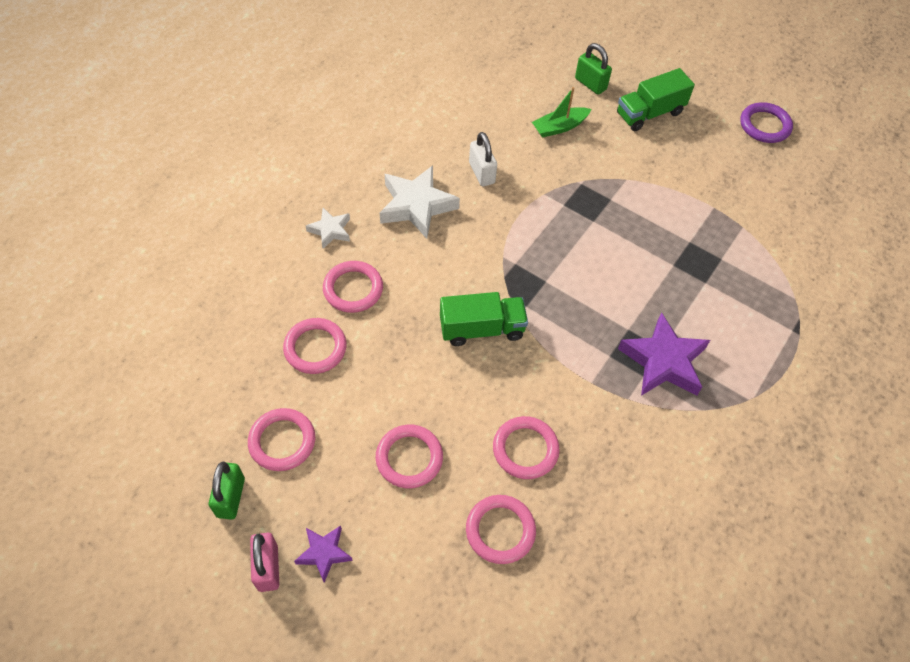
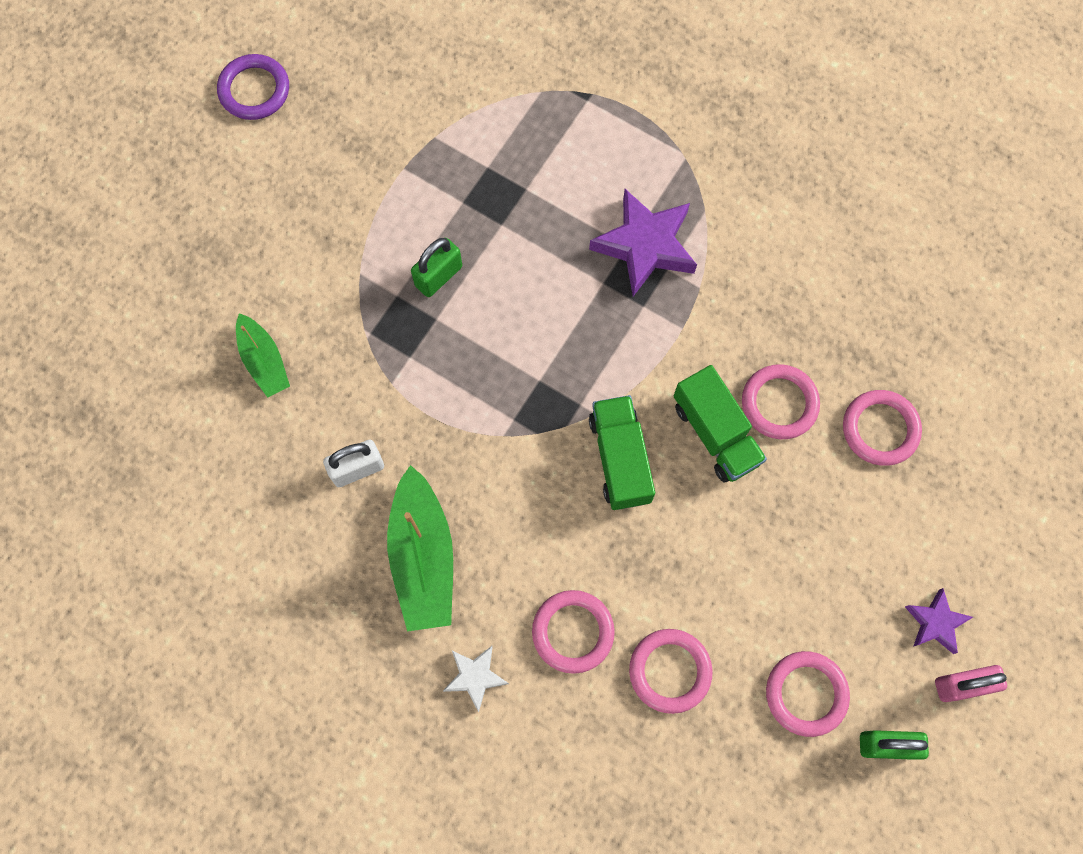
camera: 90 degrees left, 15 degrees up
pink ring [376,425,443,488] -> none
white star [380,165,460,239] -> green boat [387,465,453,632]
green padlock [575,43,612,95] -> green padlock moved to [411,238,462,297]
green truck [617,68,695,131] -> green truck moved to [674,365,767,483]

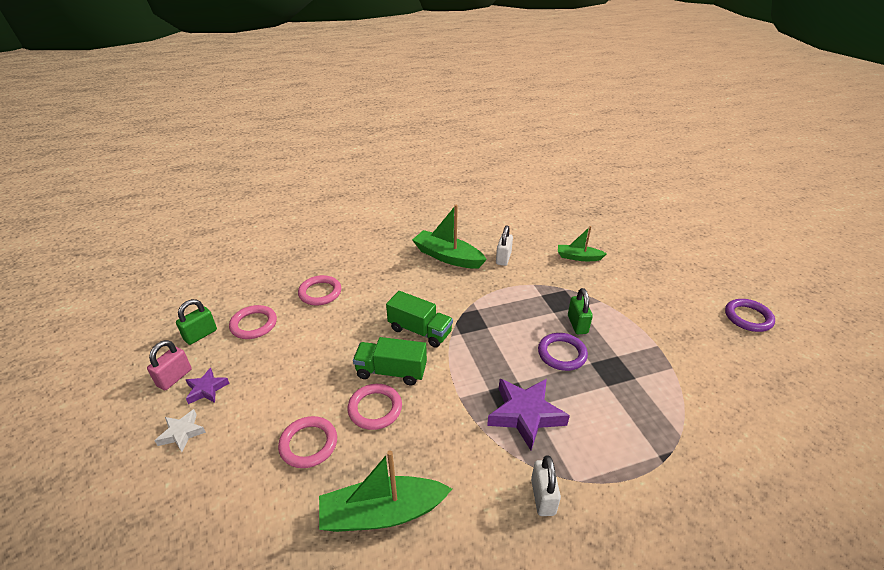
camera: 130 degrees right, 35 degrees down
white star [443,646,509,712] -> white star moved to [154,409,206,452]
pink ring [532,590,615,674] -> none
none -> green boat [319,450,452,532]
none -> white padlock [531,456,561,516]
none -> purple ring [538,333,588,371]

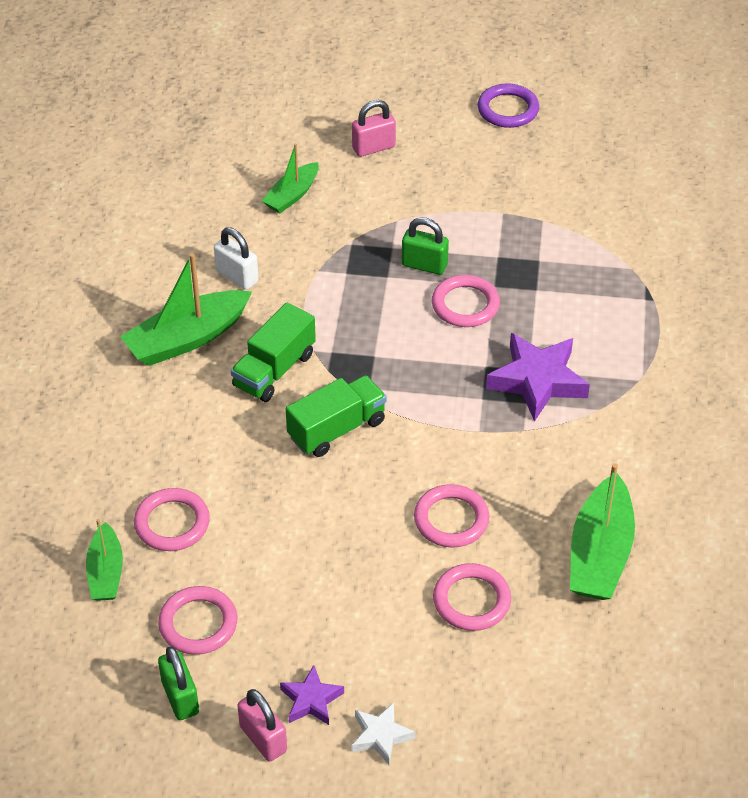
camera: 65 degrees left, 10 degrees up
green truck [353,337,427,385] -> green truck moved to [231,303,316,402]
white padlock [531,456,561,516] -> none
purple ring [538,333,588,371] -> pink ring [432,275,500,327]
none -> green boat [86,519,123,601]
none -> pink padlock [352,100,396,157]

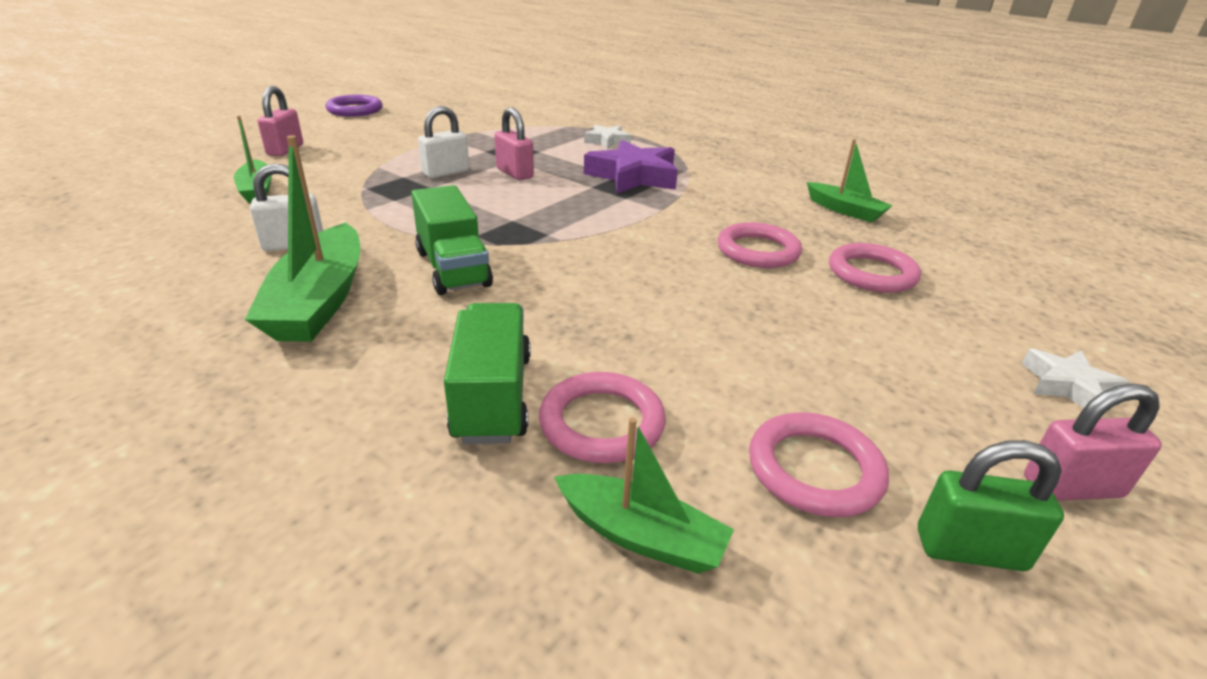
camera: 60 degrees left, 15 degrees down
purple star [280,665,344,725] -> none
green truck [286,375,387,457] -> green truck moved to [444,303,531,444]
green padlock [402,217,449,275] -> white padlock [418,106,469,178]
pink ring [432,275,500,327] -> pink padlock [495,107,534,180]
green boat [570,463,635,600] -> green boat [807,139,893,222], size x0.60
none -> white star [584,125,631,149]

